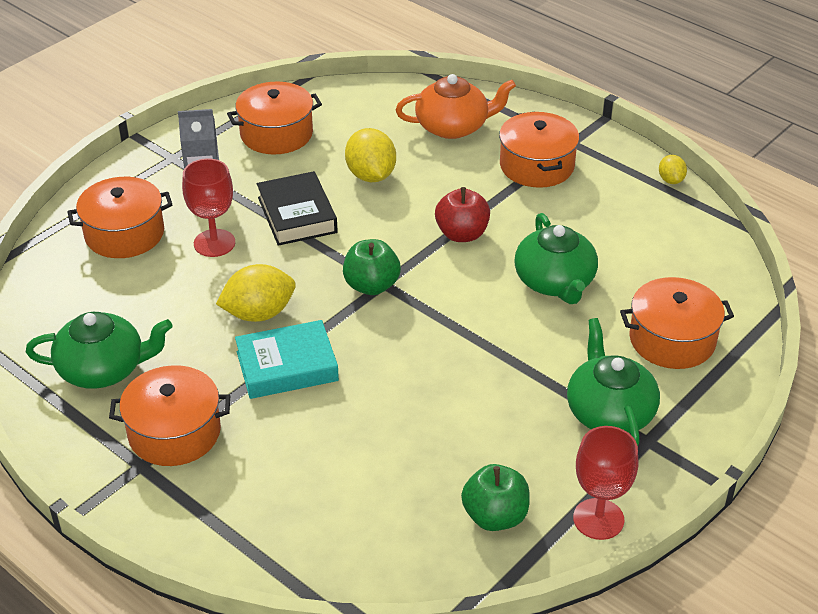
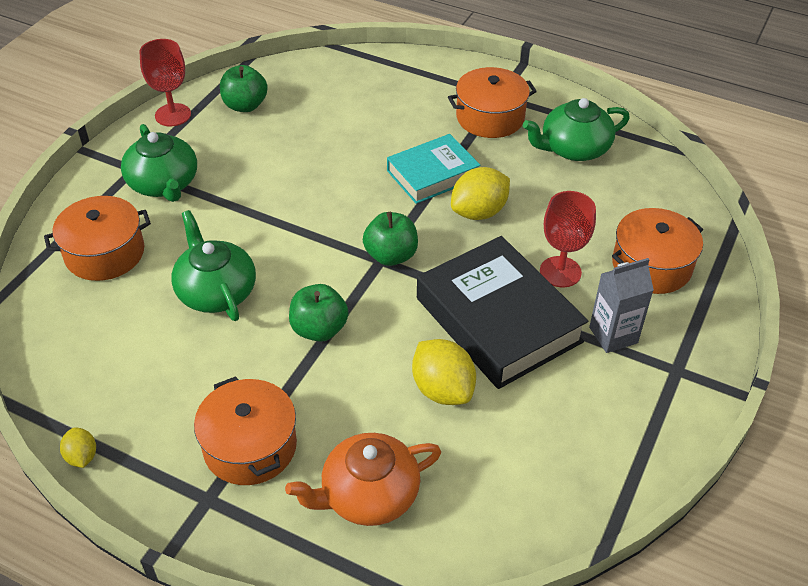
camera: 165 degrees right, 5 degrees up
orange pot [227,82,322,155] -> none
black book [257,171,338,246] -> black book [417,236,588,389], size x1.62
red apple [435,187,490,242] -> green apple [289,284,348,342]

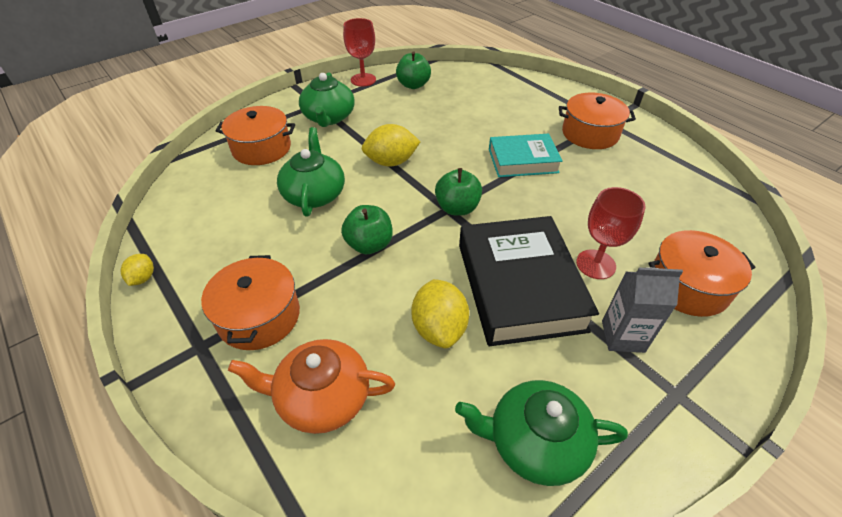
camera: 25 degrees right, 0 degrees up
yellow lemon [451,167,510,220] -> yellow lemon moved to [362,124,421,167]
green teapot [523,98,630,161] -> green teapot moved to [455,380,628,486]

